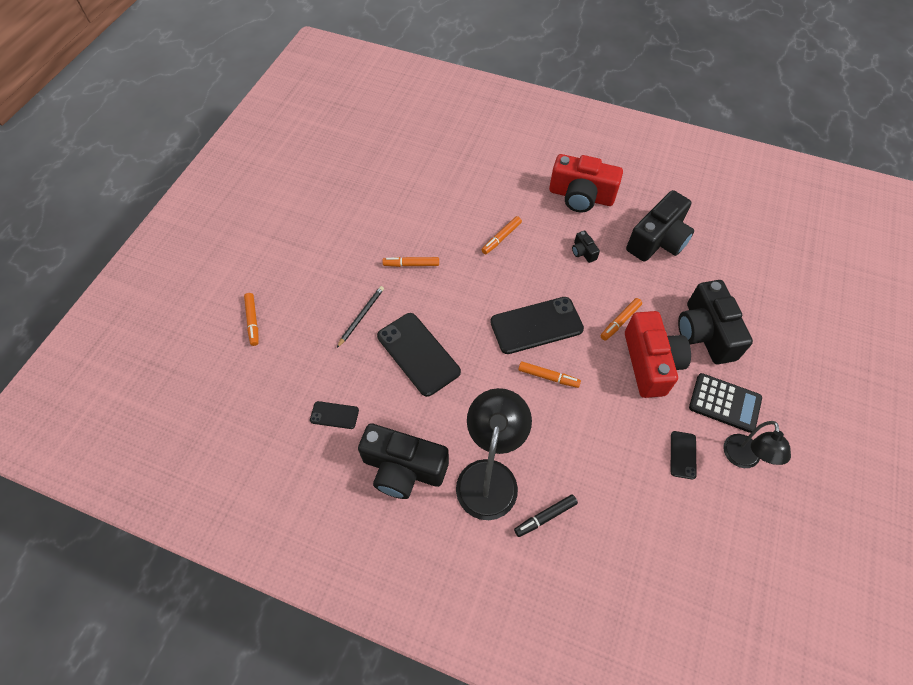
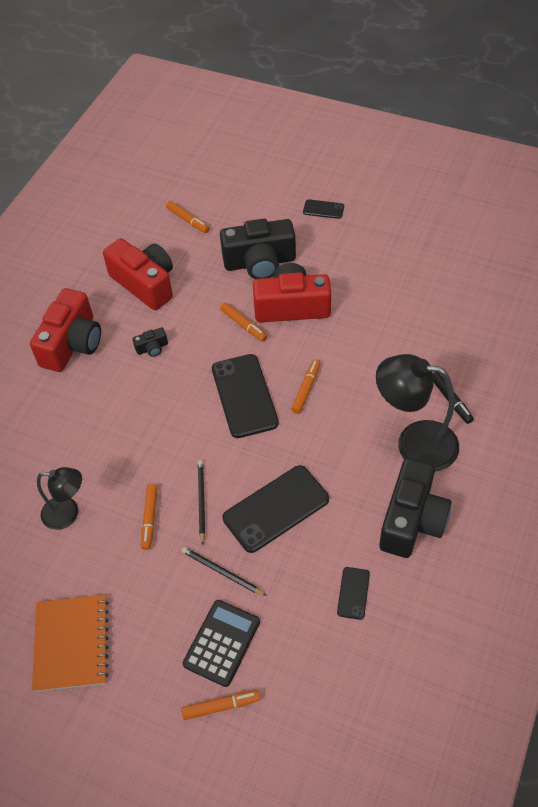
camera: 85 degrees left, 5 degrees down
orange marker [482,216,522,254] -> orange marker moved to [166,201,209,233]
black camera [626,190,694,262] -> red camera [103,238,173,310]
black phone [671,431,697,479] -> black phone moved to [303,199,344,219]
black calculator [689,373,762,433] -> black calculator moved to [183,600,260,687]
black lamp [724,421,791,468] -> black lamp moved to [37,467,82,530]
none -> orange notebook [32,595,109,692]
none -> black pencil [198,460,205,546]

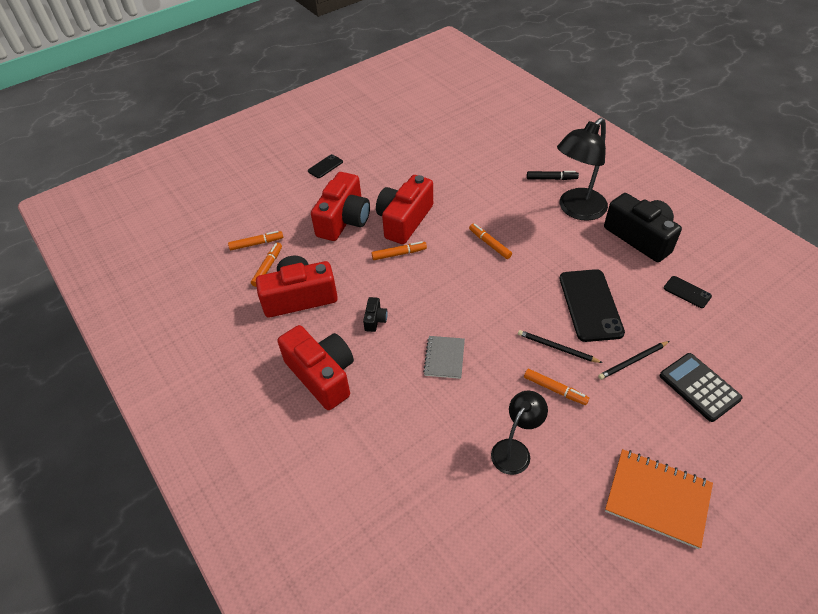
camera: 60 degrees left, 5 degrees down
orange marker [181,690,260,720] -> orange marker moved to [251,243,282,287]
black phone [212,354,279,438] -> none
black camera [220,219,296,279] -> red camera [311,172,370,241]
none -> grey notebook [423,336,465,379]

